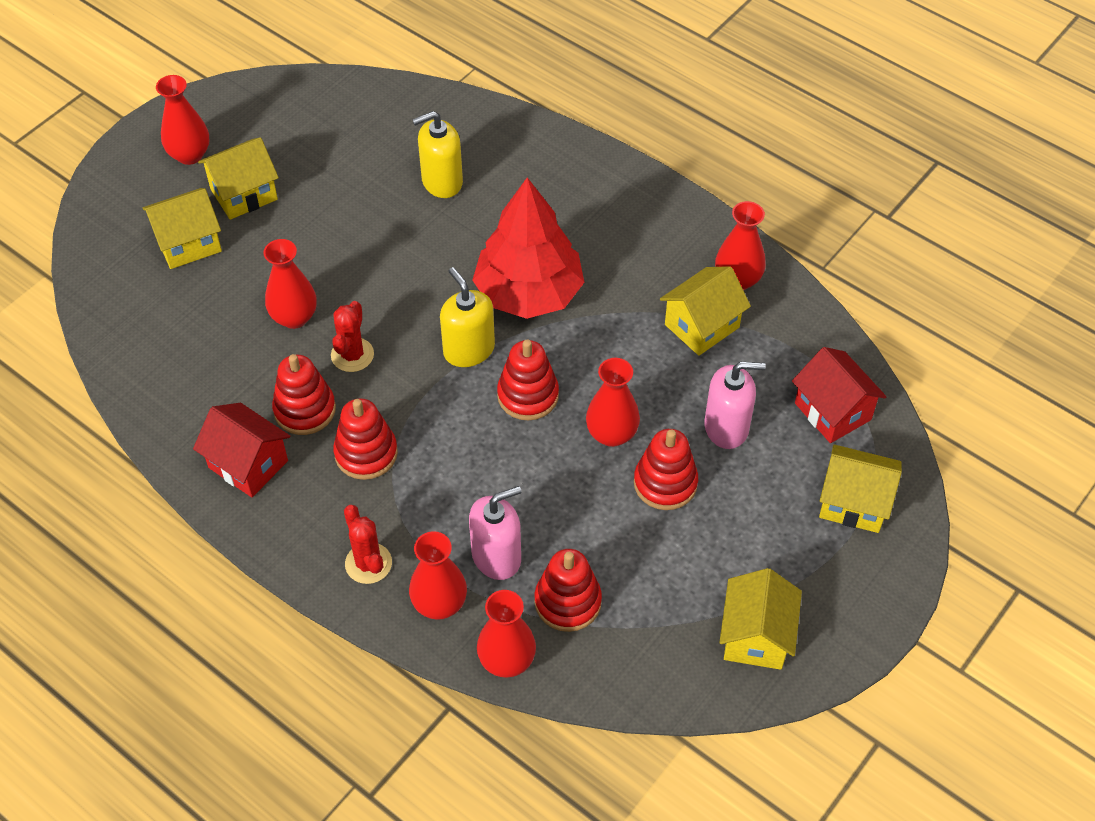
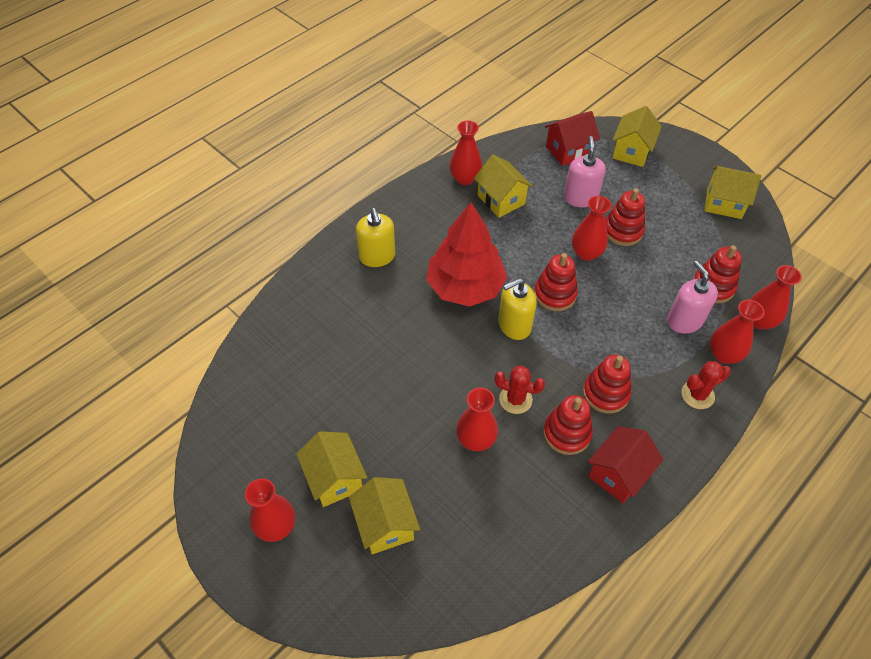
camera: 85 degrees left, 0 degrees up
yellow soap dispenser [412,111,463,198] -> yellow soap dispenser moved to [356,208,395,267]

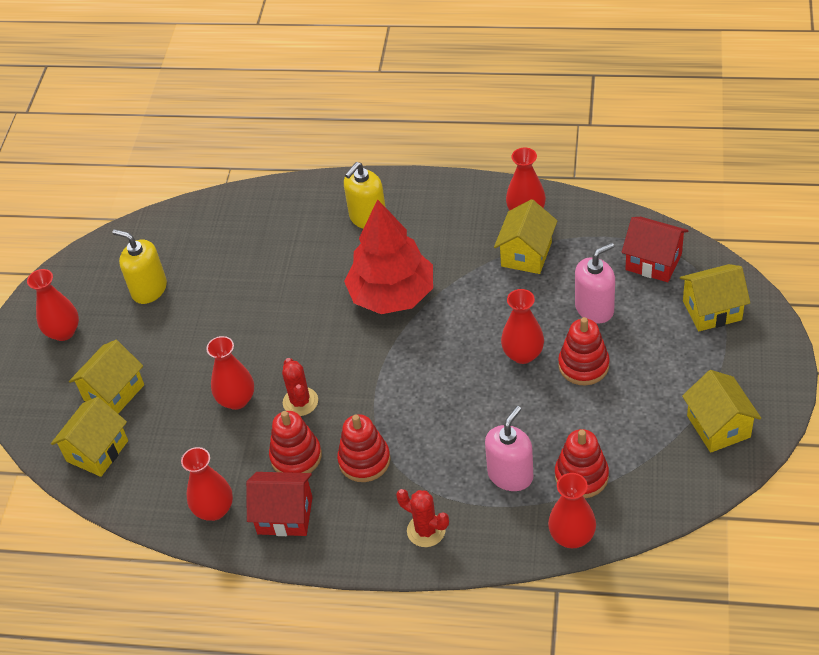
camera: 60 degrees right, 5 degrees down
yellow house [296,431,367,507] -> yellow house moved to [51,397,128,477]
yellow soap dispenser [498,278,537,340] -> yellow soap dispenser moved to [112,229,167,304]
red stacking toy [534,253,578,311] -> none
red vase [710,300,765,364] -> red vase moved to [181,447,233,521]

